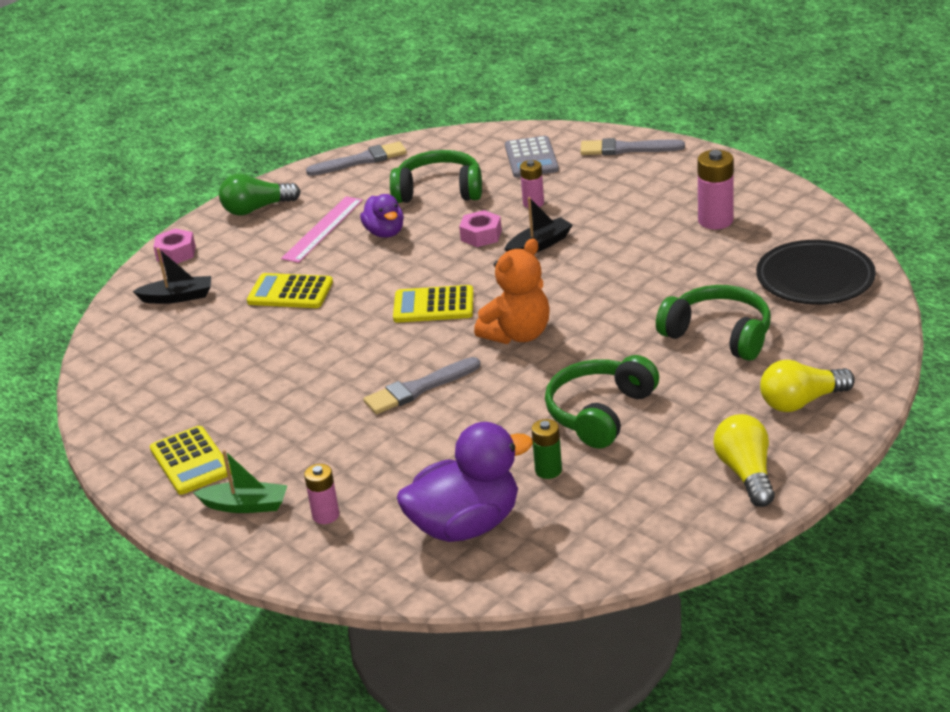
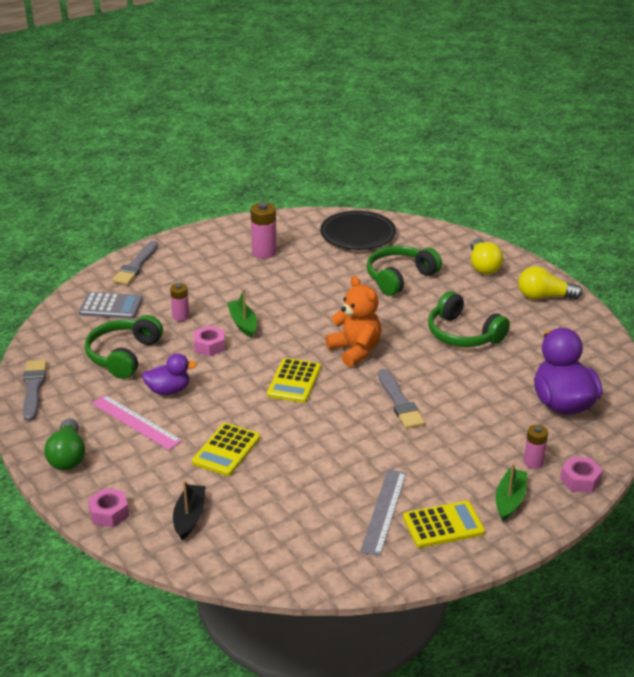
camera: 80 degrees left, 0 degrees up
black boat [505,197,573,252] -> green boat [227,289,257,338]
green battery [532,419,562,479] -> none
none -> grey ruler [360,469,406,556]
none -> pink nut [560,457,603,493]

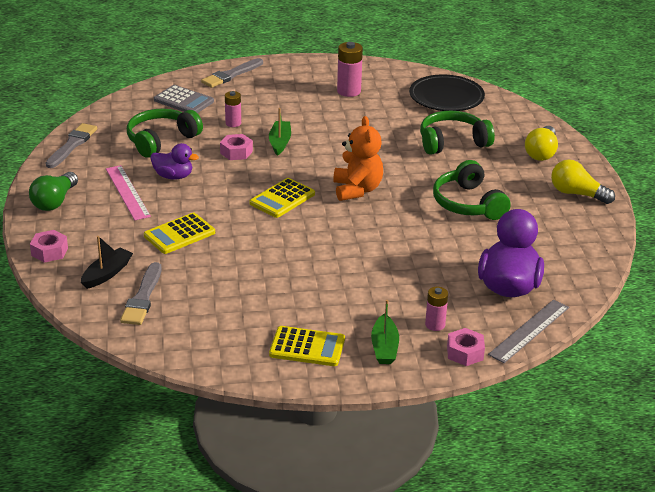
camera: 25 degrees right, 0 degrees up
grey ruler [360,469,406,556] -> grey ruler moved to [488,300,569,363]
grey brush [378,369,425,429] -> grey brush moved to [120,262,162,325]
green boat [496,463,527,521] -> green boat turned 135 degrees clockwise [371,300,399,364]

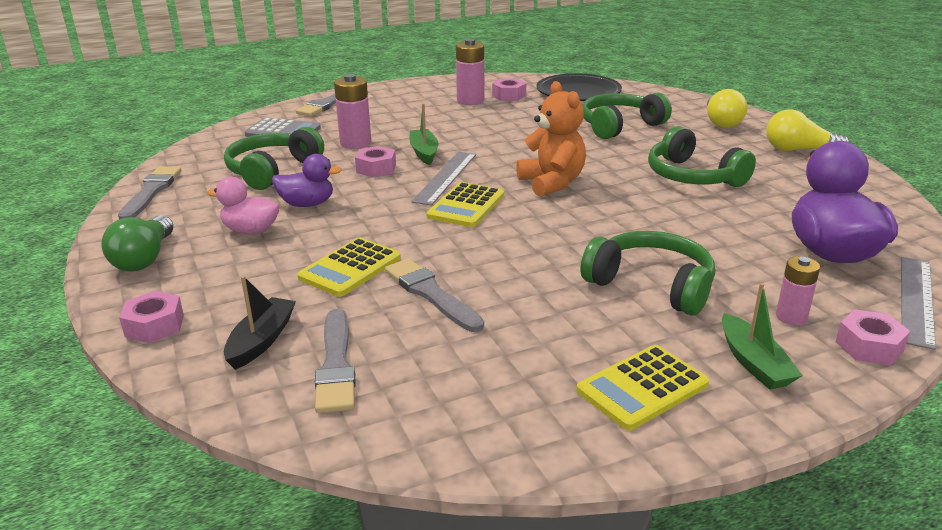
camera: 15 degrees left, 5 degrees down
pink ruler [106,165,151,220] -> pink duck [208,177,280,234]
pink battery [225,91,241,127] -> pink battery [334,74,371,149], size x1.58
yellow calculator [269,326,345,366] -> yellow calculator turned 150 degrees clockwise [576,345,709,430]
none -> grey brush [385,258,484,332]
none -> grey ruler [411,152,476,206]
none -> pink nut [492,79,526,101]
none -> green headphones [580,231,715,316]

